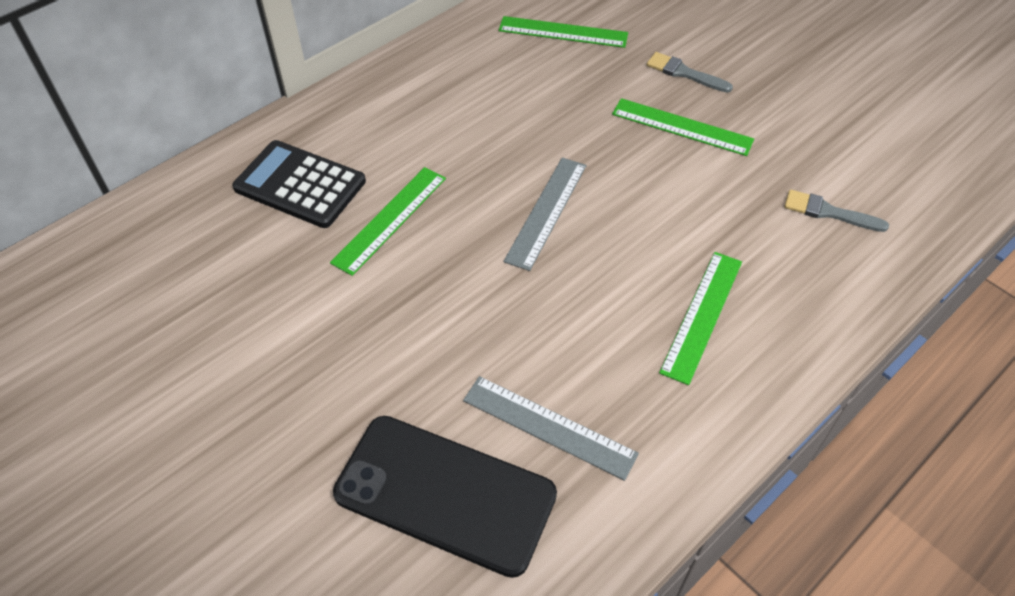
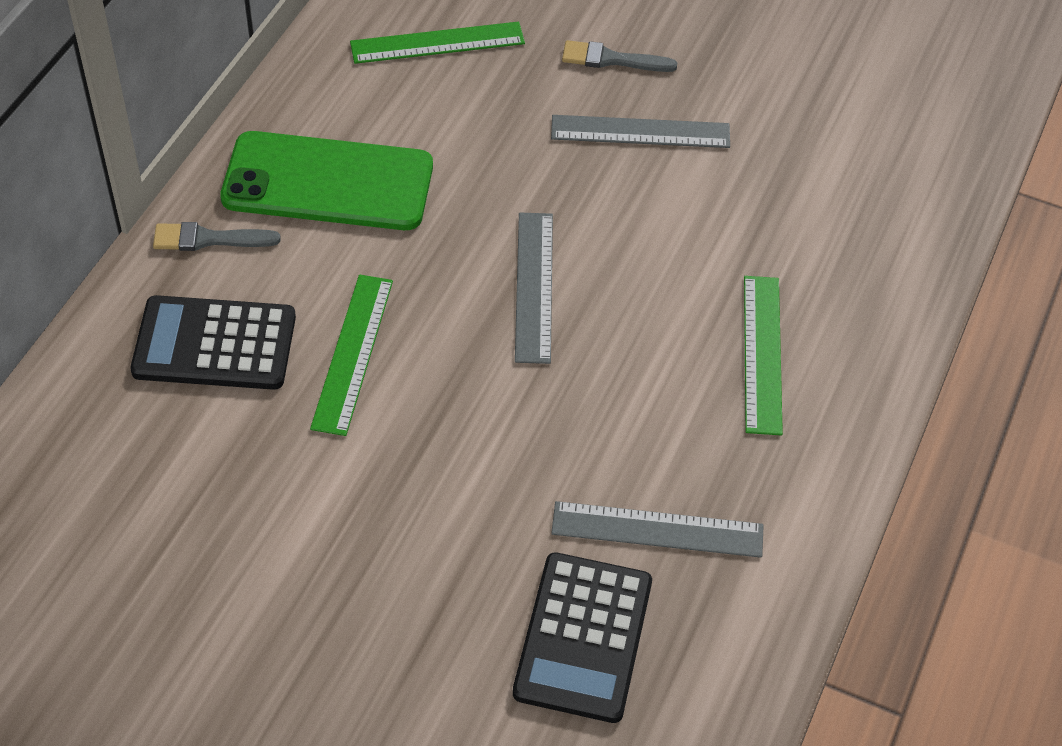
camera: 25 degrees left, 0 degrees up
black phone [333,416,557,578] -> black calculator [513,552,652,723]
green ruler [612,98,754,156] -> grey ruler [551,115,730,148]
grey brush [784,190,889,232] -> grey brush moved to [153,222,281,251]
none -> green phone [220,131,433,230]

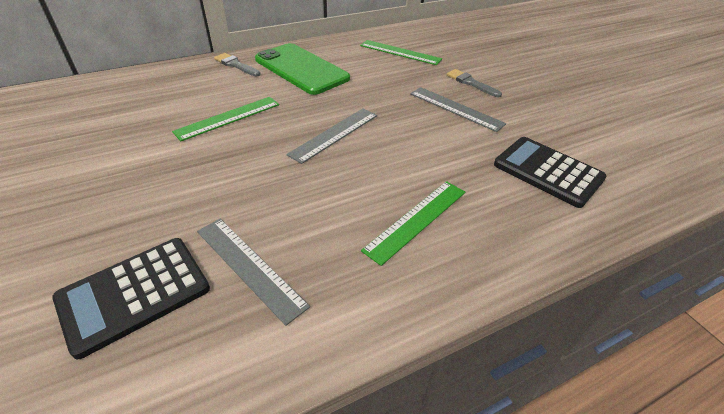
camera: 40 degrees right, 10 degrees down
black calculator [130,295,296,390] -> black calculator moved to [494,137,606,208]

